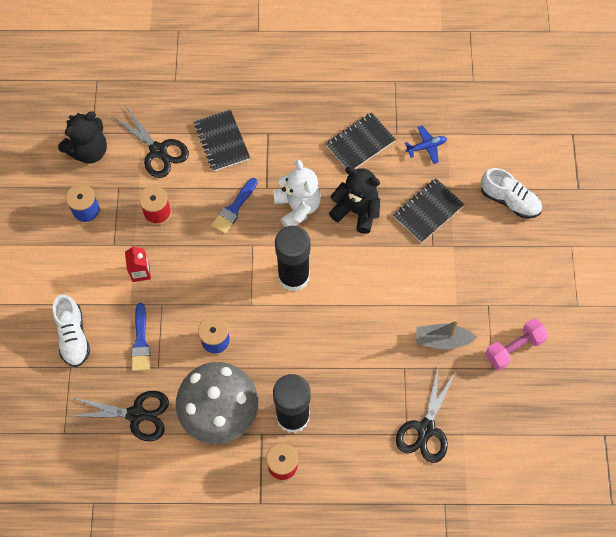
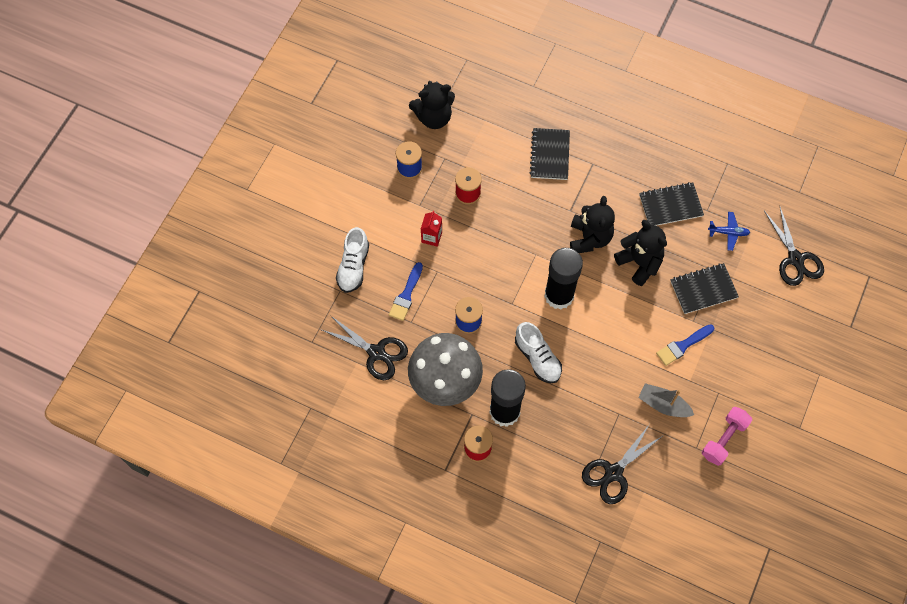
camera: 25 degrees right, 0 degrees up
black scissors [113,107,189,178] -> black scissors moved to [764,207,824,286]
blue brush [211,178,258,234] -> blue brush moved to [656,324,714,366]
white teddy bear [273,159,321,227] -> black teddy bear [570,196,615,253]
white shoe [481,168,542,219] -> white shoe moved to [515,322,562,383]
pink dumbbell [485,318,548,370] -> pink dumbbell turned 45 degrees counterclockwise [702,407,752,466]

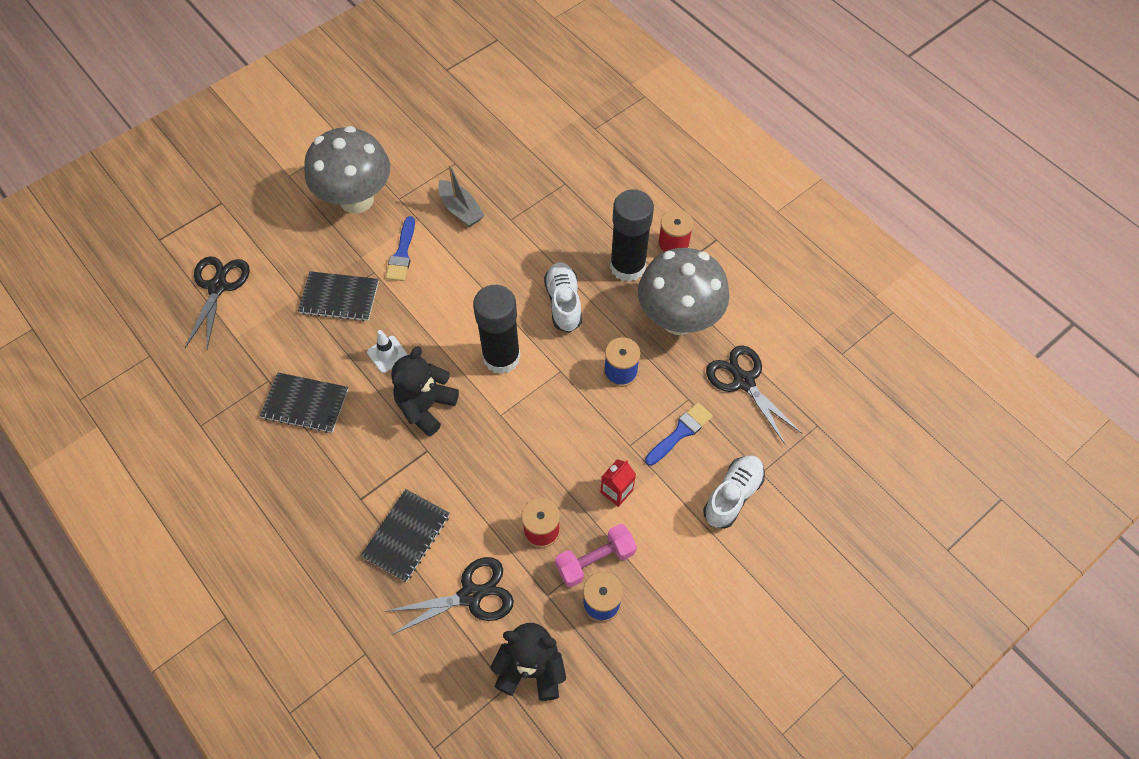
camera: 155 degrees left, 5 degrees down
black scissors [582,425,664,504] -> black scissors moved to [384,557,514,635]
black teddy bear [614,220,667,286] -> white traffic cone [367,330,408,373]
blue brush [656,324,714,366] -> blue brush turned 105 degrees clockwise [386,216,415,281]
pink dumbbell [702,407,752,466] -> pink dumbbell moved to [555,524,637,587]
blue plane [708,212,750,251] -> none
none -> grey mushroom [304,126,390,214]

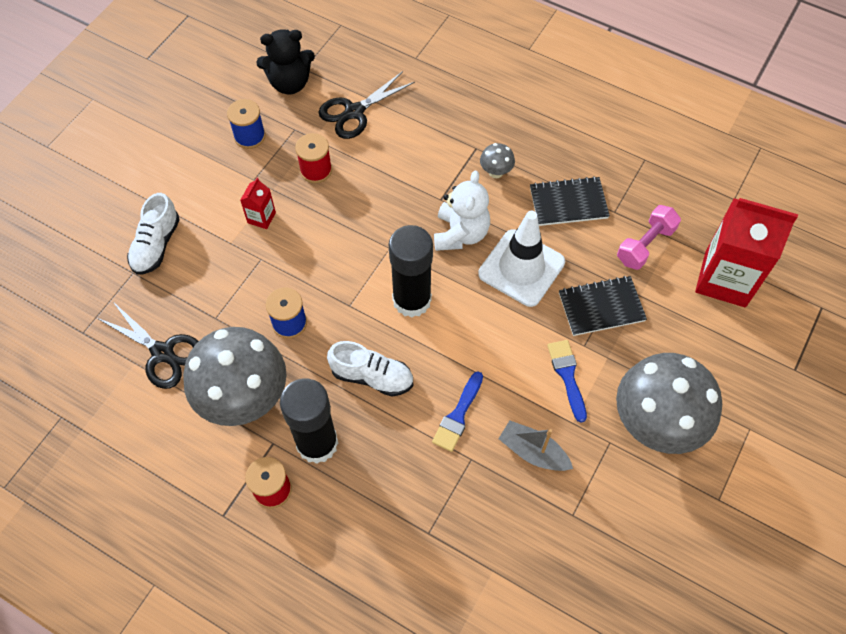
camera: 160 degrees right, 0 degrees up
black scissors [185,256,250,351] -> red carton [695,198,798,307]
black notebook [361,489,450,582] -> none
white traffic cone [367,330,408,373] -> white traffic cone [478,211,565,307], size x2.09
black teddy bear [391,346,459,436] -> white teddy bear [434,171,490,251]
white shoe [544,262,582,333] -> white shoe turned 45 degrees counterclockwise [327,341,413,397]
pink dumbbell [555,524,637,587] -> pink dumbbell moved to [617,205,681,270]
blue brush [645,403,713,466] -> blue brush moved to [432,371,483,452]
none -> grey mushroom [480,143,515,178]

